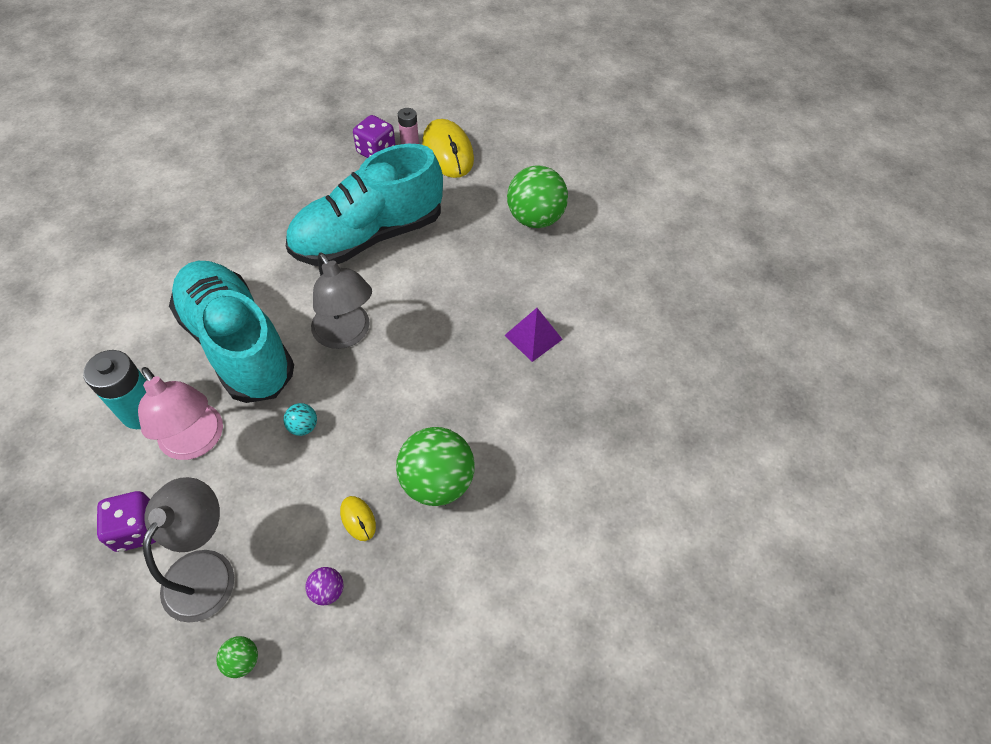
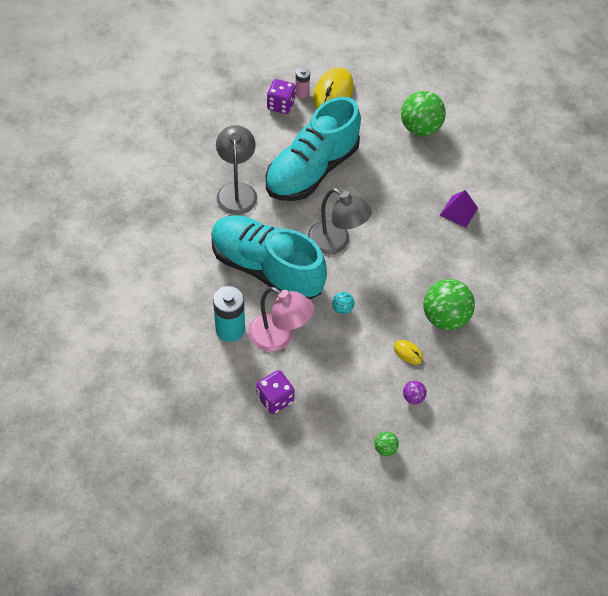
camera: 20 degrees left, 0 degrees up
grey lamp [143,477,234,623] -> grey lamp moved to [216,125,257,215]
yellow mouse [422,119,474,178] -> yellow mouse turned 60 degrees clockwise [313,67,354,109]

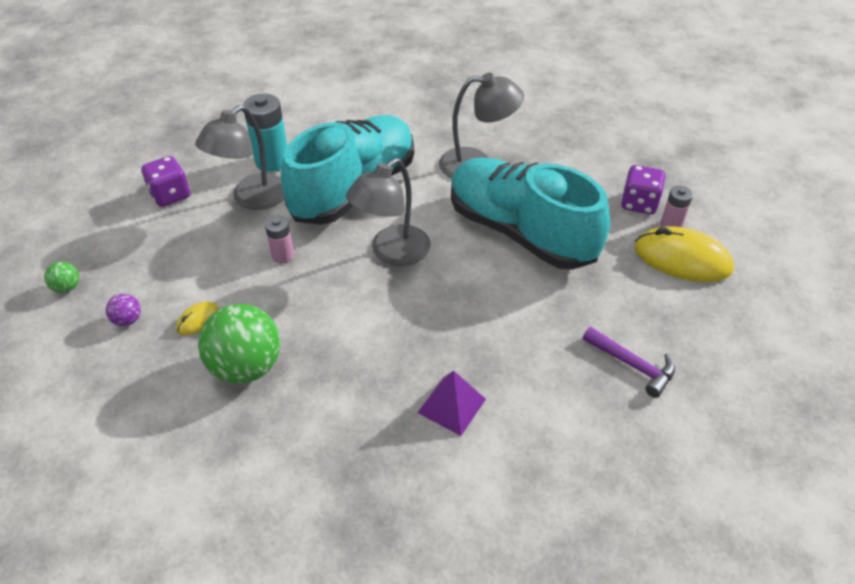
camera: 95 degrees right, 10 degrees down
pink lamp [248,287,314,352] -> grey lamp [195,105,285,210]
turquoise ball [332,292,354,314] -> pink battery [265,216,294,263]
green ball [401,91,446,136] -> purple hammer [583,327,675,398]

